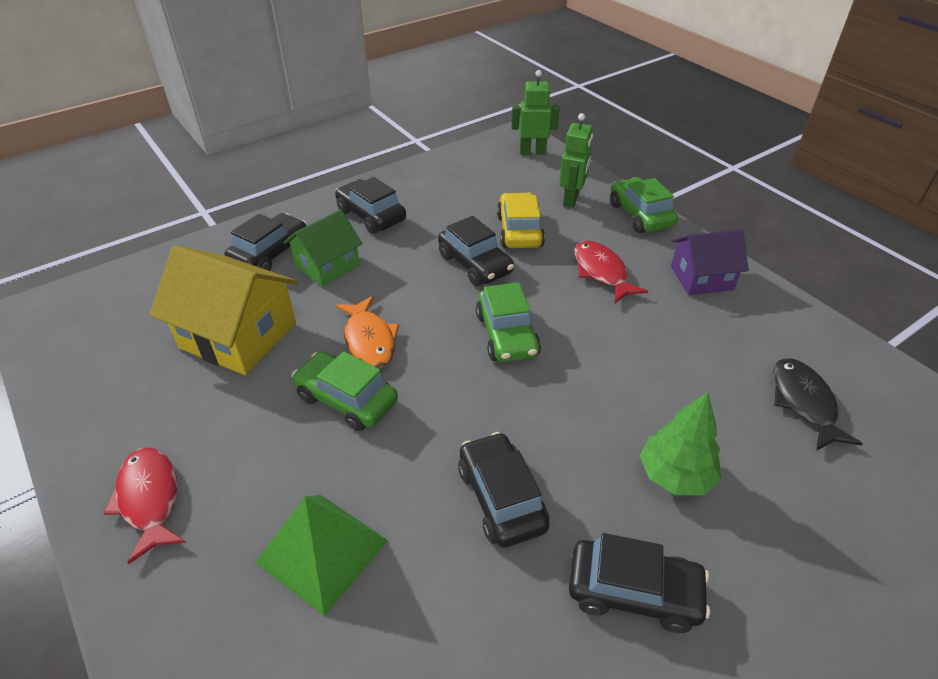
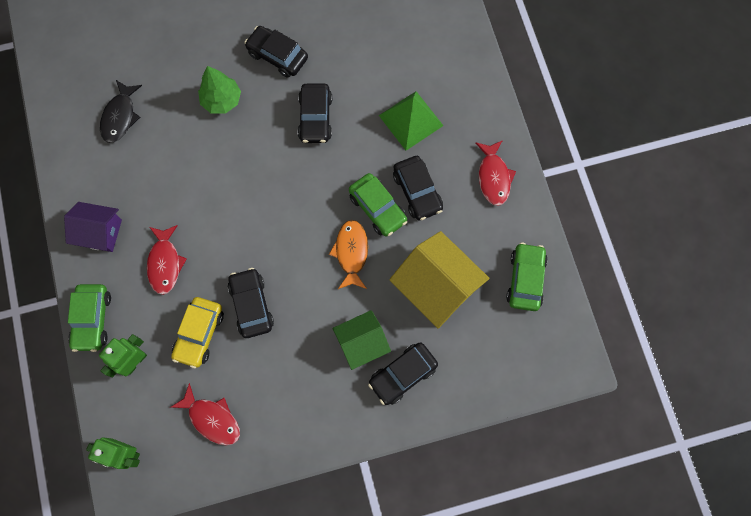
camera: 160 degrees left, 30 degrees up
black car [335,177,406,234] -> black car moved to [393,156,443,221]
green car [476,282,541,362] -> green car moved to [506,243,548,311]
none -> red fish [170,383,240,445]

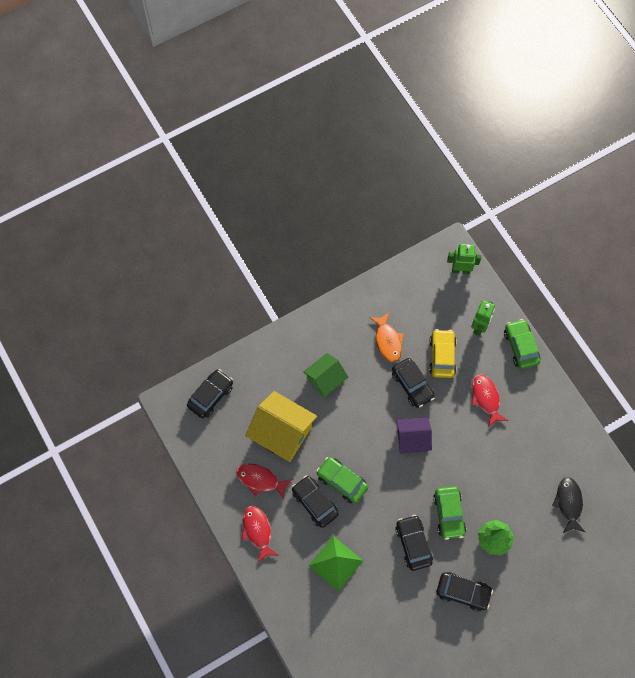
camera: 165 degrees right, 5 degrees down
purple house [64,202,122,252] -> purple house moved to [396,417,432,453]
red fish [170,383,240,445] -> red fish moved to [236,463,292,499]
orange fish [329,220,368,289] -> orange fish moved to [369,313,404,362]
black car [368,342,438,405] -> black car moved to [187,369,233,418]
green car [506,243,548,311] -> green car moved to [433,486,466,540]

